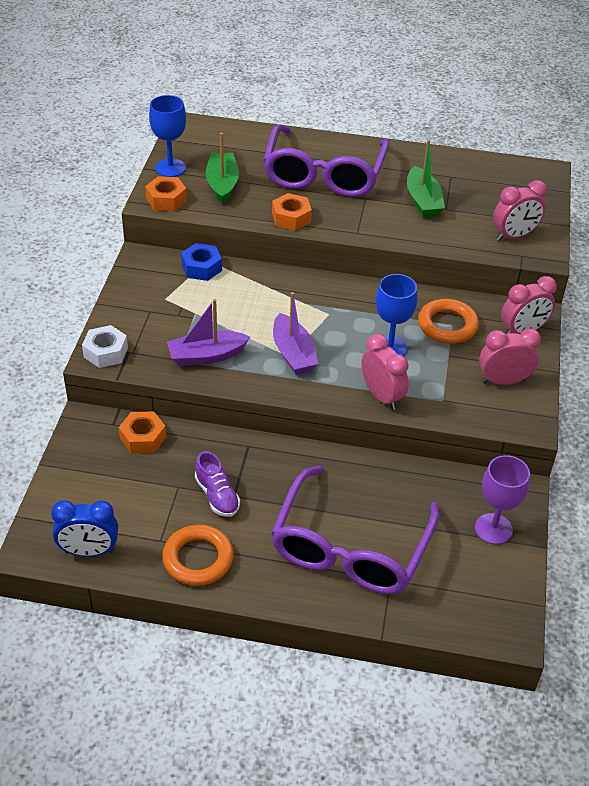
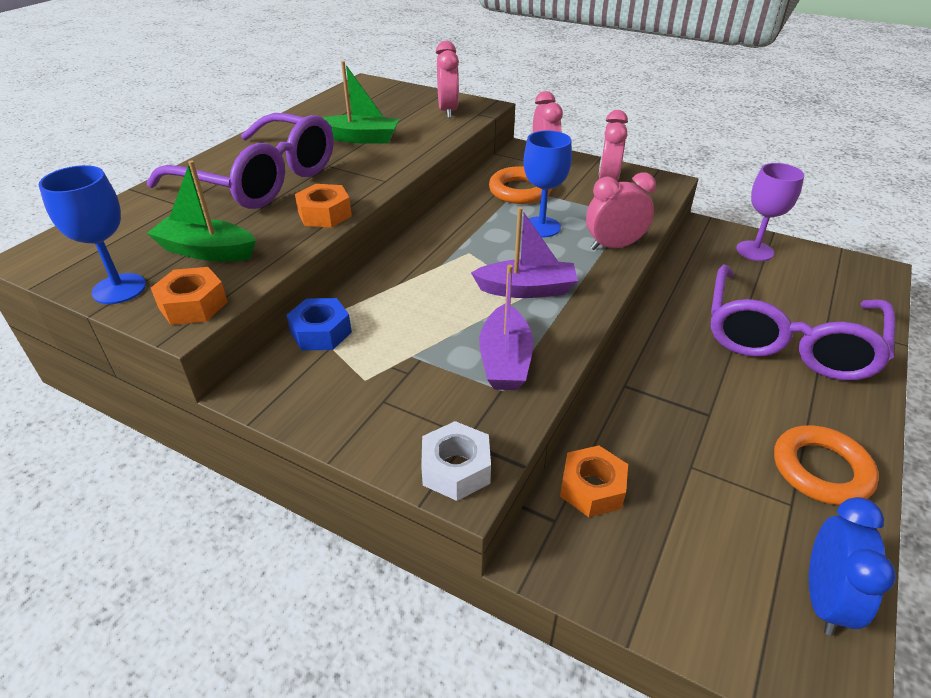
camera: 70 degrees left, 5 degrees down
purple shoe [195,451,240,517] -> none
purple glasses [271,466,439,594] -> purple glasses turned 75 degrees clockwise [711,264,895,381]

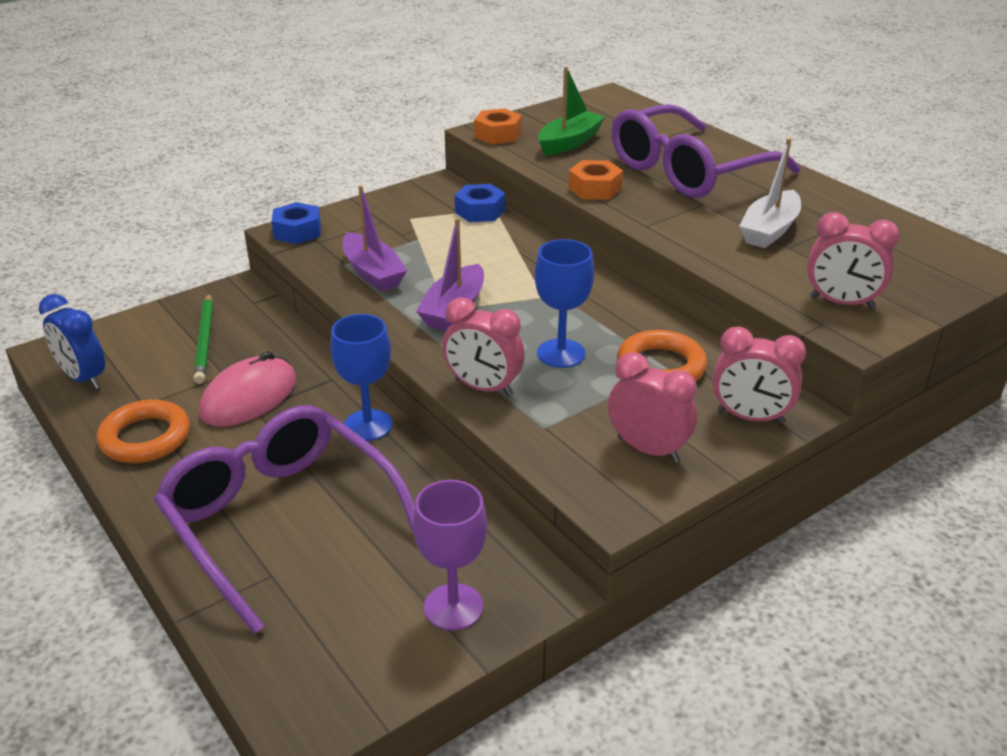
camera: 115 degrees right, 5 degrees down
blue goblet [39,165,146,304] -> blue goblet moved to [330,314,393,441]
green boat [323,61,399,144] -> white boat [739,138,801,248]
white nut [421,421,491,501] -> blue nut [272,202,321,244]
purple boat [479,265,533,390] -> purple boat turned 150 degrees counterclockwise [342,185,407,291]
orange nut [560,445,628,517] -> none
pink clock [586,172,656,250] -> pink clock turned 105 degrees clockwise [442,298,525,396]
none -> green pencil [193,293,213,384]
none -> pink mouse [199,351,296,426]

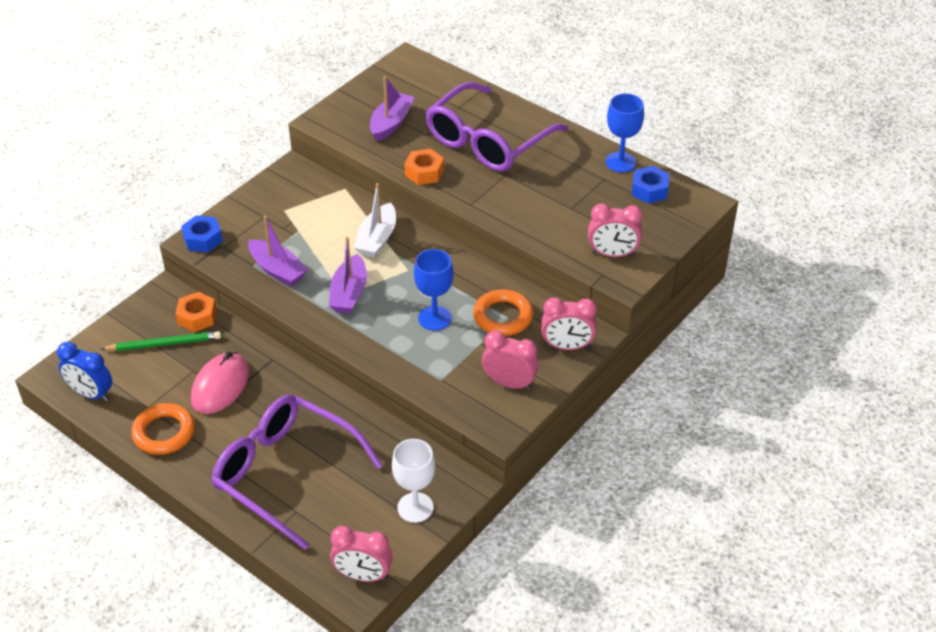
camera: 15 degrees left, 10 degrees up
green pencil [193,293,213,384] -> green pencil turned 75 degrees counterclockwise [101,331,221,351]
blue goblet [330,314,393,441] -> blue goblet moved to [605,93,644,172]
purple goblet [413,480,487,631] -> white goblet [392,439,435,523]
pink clock [442,298,525,396] -> pink clock moved to [330,526,393,582]
blue nut [455,184,505,222] -> blue nut moved to [632,166,669,204]
orange nut [474,108,522,144] -> orange nut moved to [175,292,217,332]
green boat [538,67,605,156] -> purple boat [370,76,415,142]
white boat [739,138,801,248] -> white boat moved to [354,183,396,258]

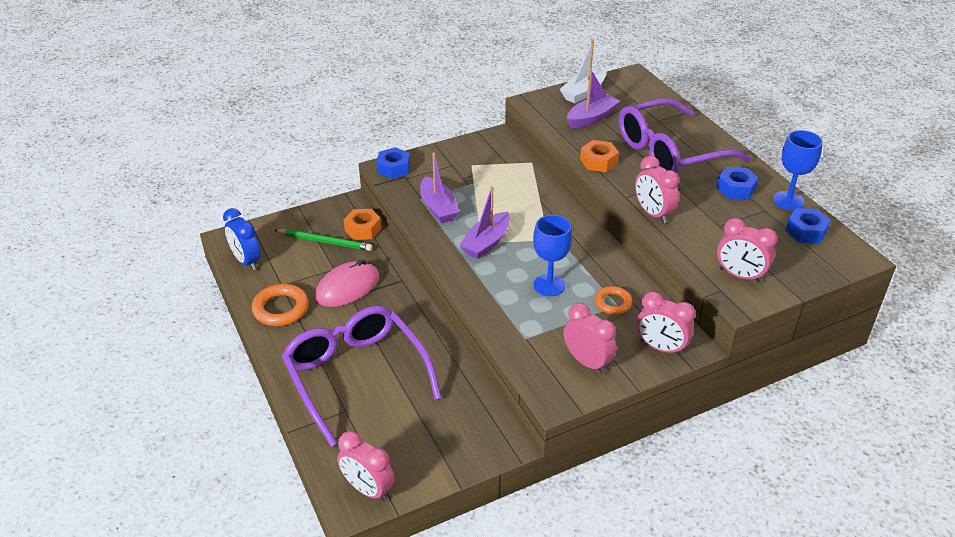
camera: 25 degrees right, 5 degrees down
white boat [354,183,396,258] -> white boat moved to [560,40,607,104]
white goblet [392,439,435,523] -> none
orange ring [473,289,533,336] -> orange ring [594,286,632,314], size x0.64
none -> pink clock [635,156,679,223]
none -> blue nut [717,167,758,200]

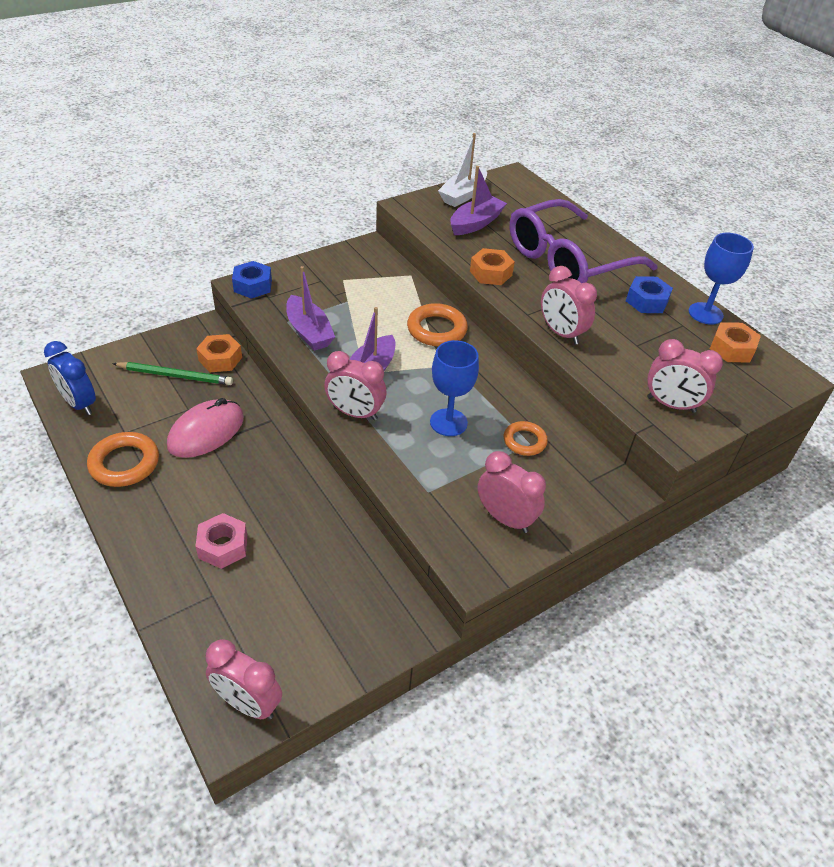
camera: 10 degrees left, 5 degrees up
purple glasses [281,306,442,447] -> pink nut [195,513,247,569]
pink clock [636,292,695,355] -> pink clock moved to [324,351,386,421]
blue nut [785,208,831,243] -> orange nut [710,322,761,362]
none -> orange ring [407,303,468,346]

